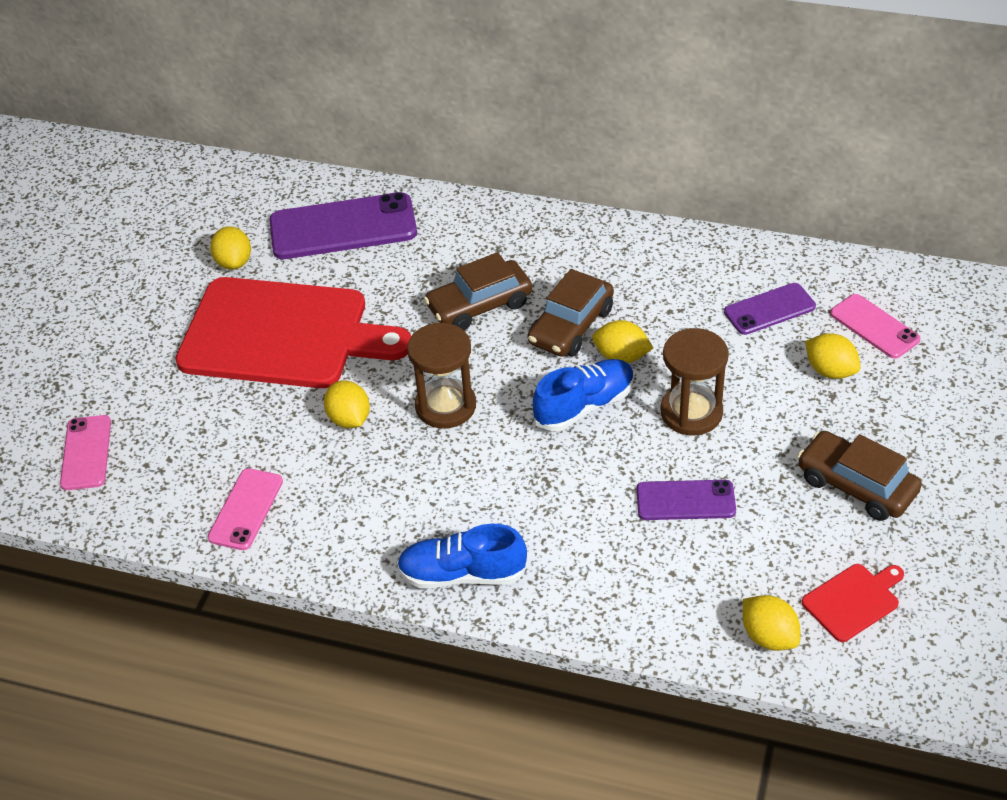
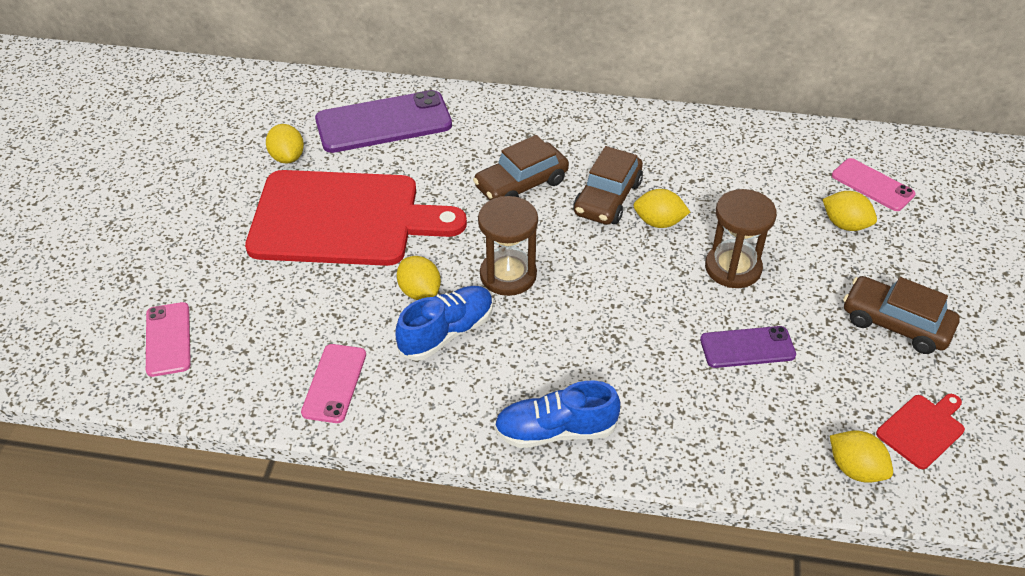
camera: 10 degrees left, 0 degrees up
blue shoe [533,359,634,431] -> blue shoe moved to [396,286,493,361]
purple phone [724,283,816,335] -> none

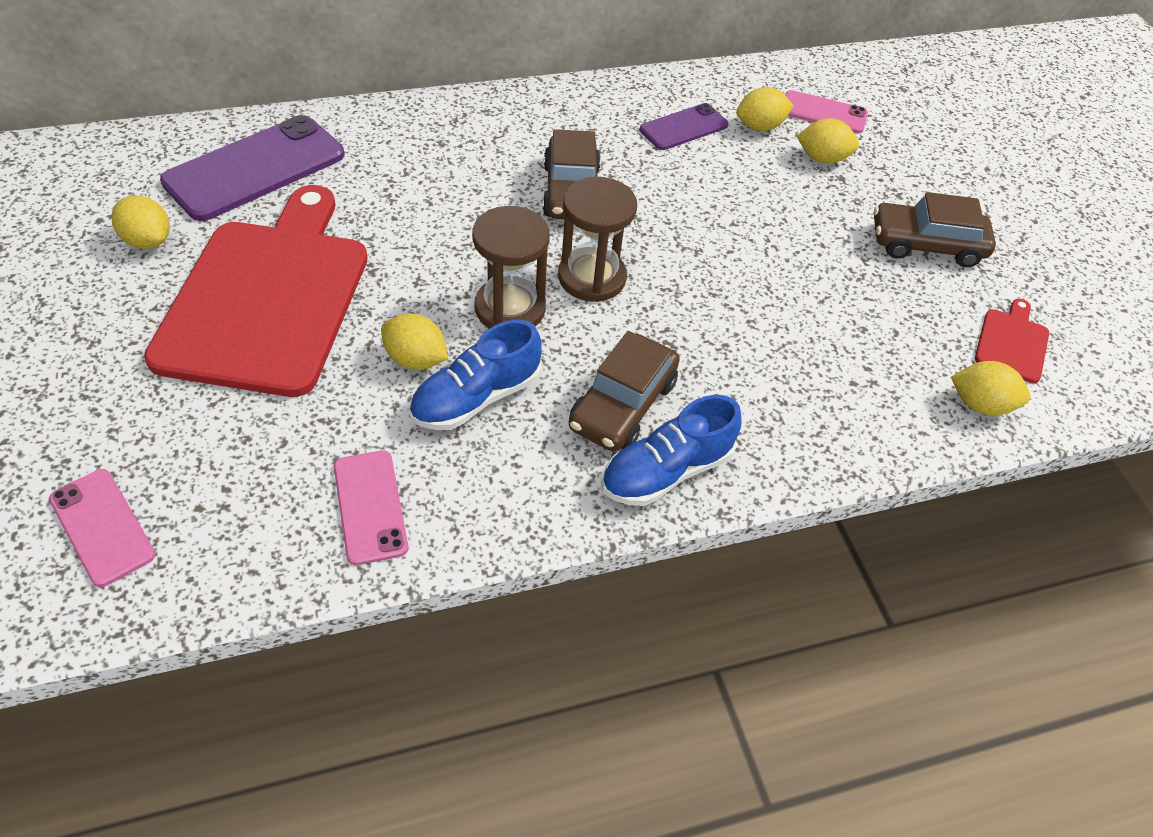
camera: 30 degrees left, 5 degrees up
red cutting board [245,170,467,266] -> red cutting board turned 60 degrees counterclockwise [144,185,368,397]
blue shoe [396,286,493,361] -> blue shoe turned 150 degrees counterclockwise [409,320,542,430]
brown car [473,135,569,200] -> brown car moved to [569,331,680,451]
yellow lemon [633,189,690,228] -> yellow lemon moved to [736,87,793,131]
purple phone [700,326,796,368] -> purple phone moved to [640,103,728,150]
brown hourglass [705,189,777,288] -> brown hourglass moved to [558,177,637,302]

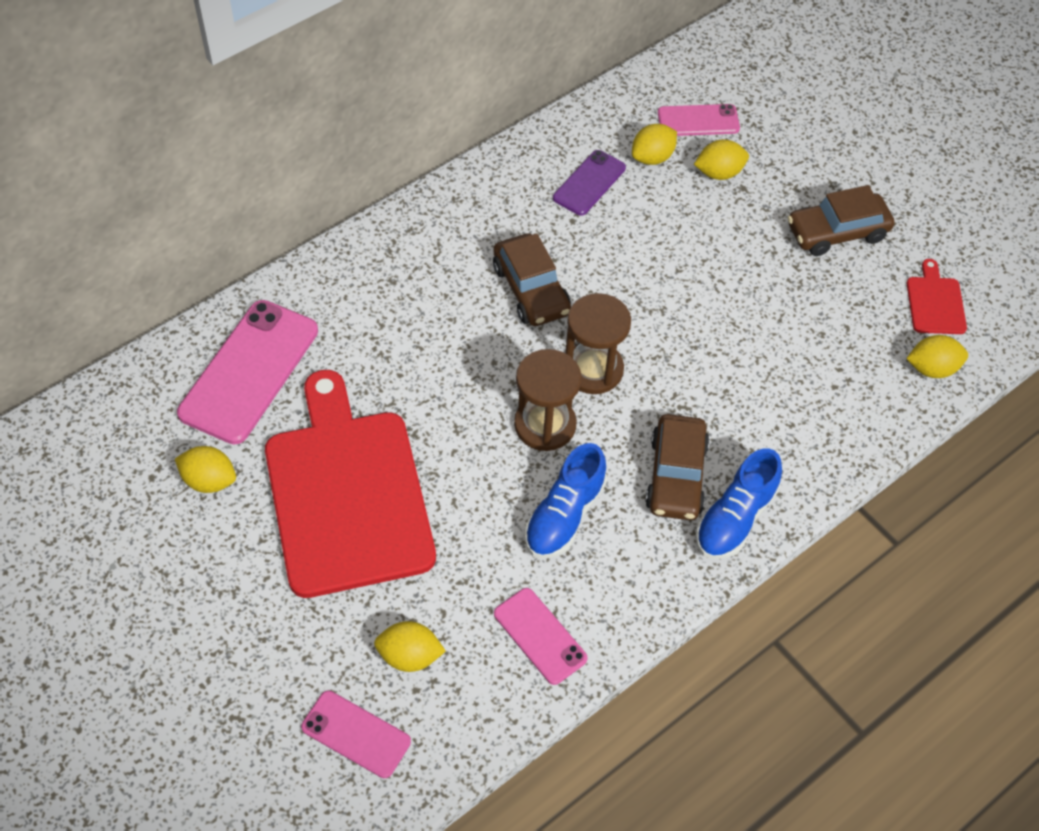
camera: 20 degrees left, 5 degrees up
purple phone [160,115,344,221] -> pink phone [177,300,318,444]
yellow lemon [381,313,448,370] -> yellow lemon moved to [374,621,446,672]

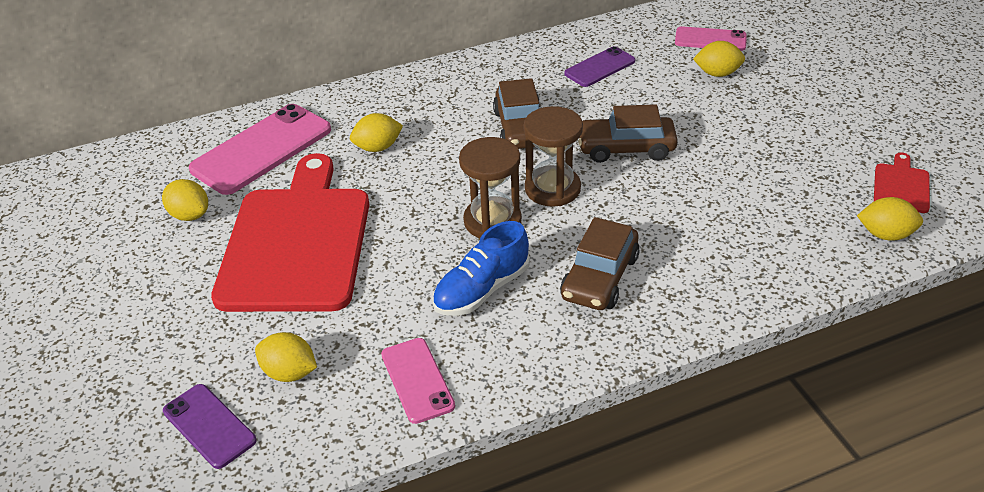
camera: 20 degrees right, 15 degrees down
pink phone [301,691,411,778] -> purple phone [163,384,257,469]
yellow lemon [632,124,677,165] -> yellow lemon moved to [350,113,403,152]
blue shoe [696,448,782,559] -> none
brown car [787,185,895,256] -> brown car moved to [578,104,678,163]

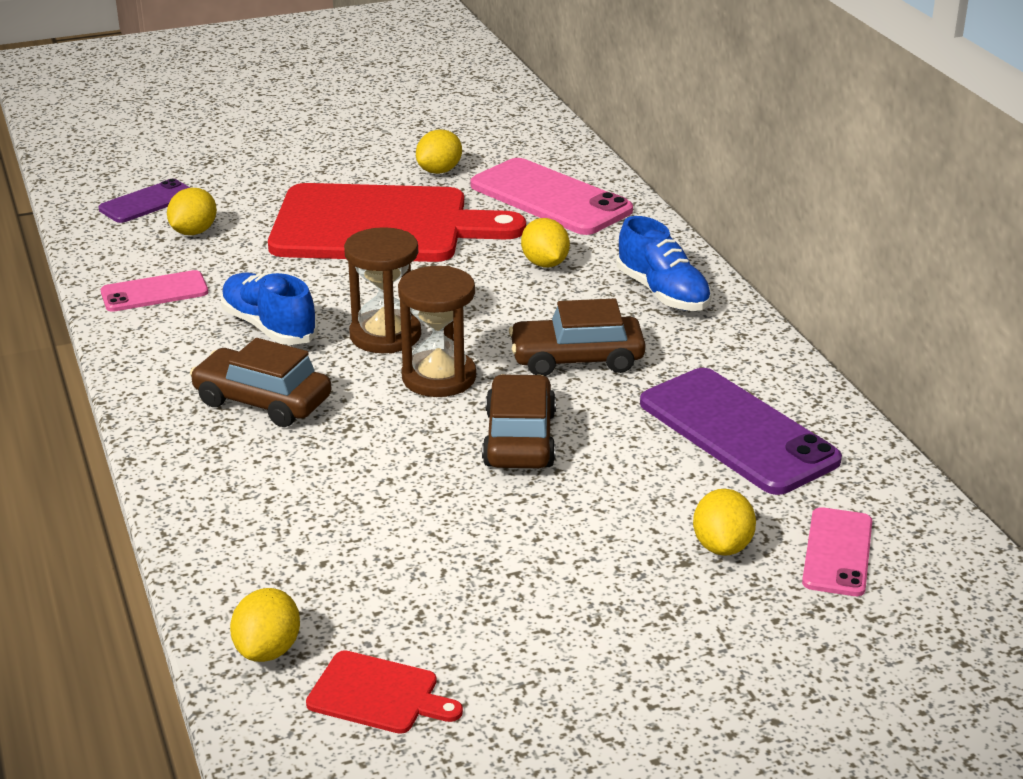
camera: 90 degrees right, 10 degrees down
purple phone [564,46,635,87] -> purple phone [640,368,842,495], size x1.78
none -> blue shoe [616,216,712,311]

